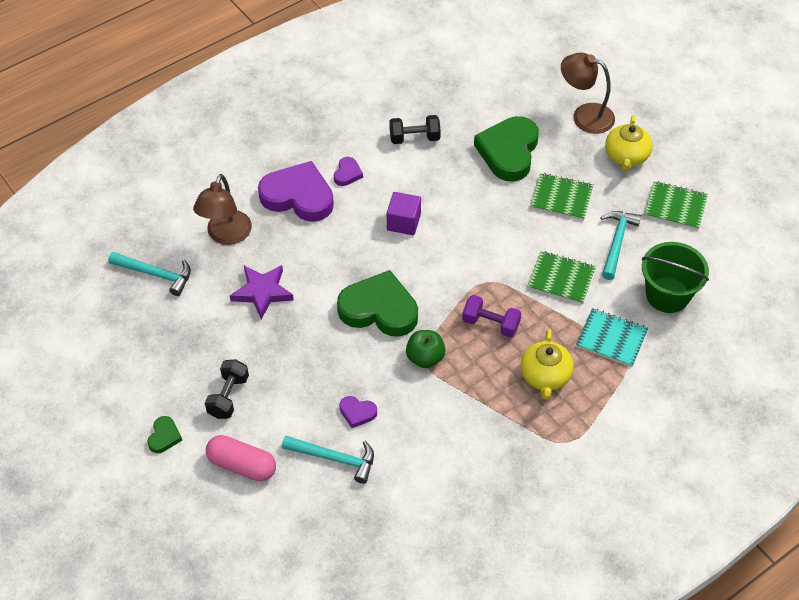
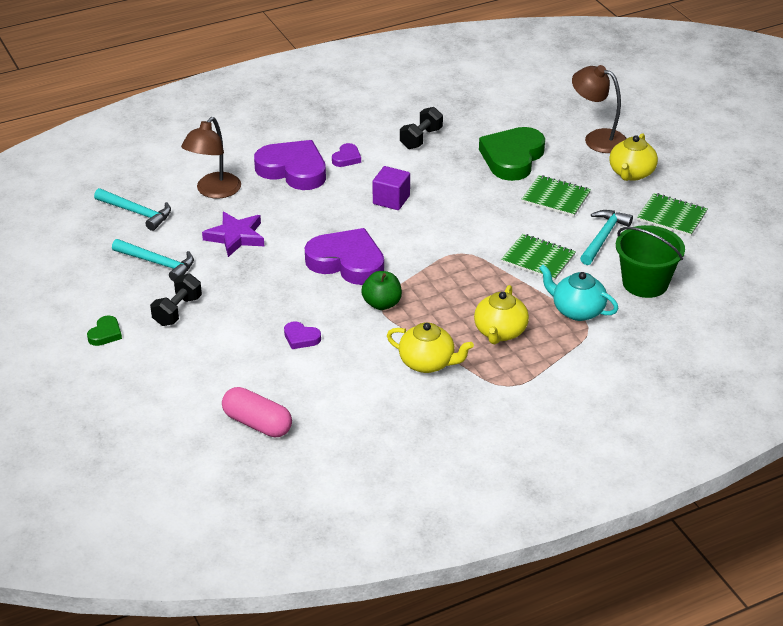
camera: 10 degrees right, 15 degrees down
pink capsule [206,435,276,482] -> pink capsule moved to [222,387,292,437]
turquoise hammer [282,436,374,484] -> turquoise hammer moved to [112,239,194,281]
green heart [337,270,418,337] -> purple heart [305,228,384,285]
black dumbbell [389,115,441,144] -> black dumbbell turned 60 degrees counterclockwise [400,107,443,149]
purple dumbbell [462,295,521,338] -> none
turquoise notebook [576,308,648,367] -> turquoise teapot [539,264,619,321]
none -> yellow teapot [387,322,474,373]

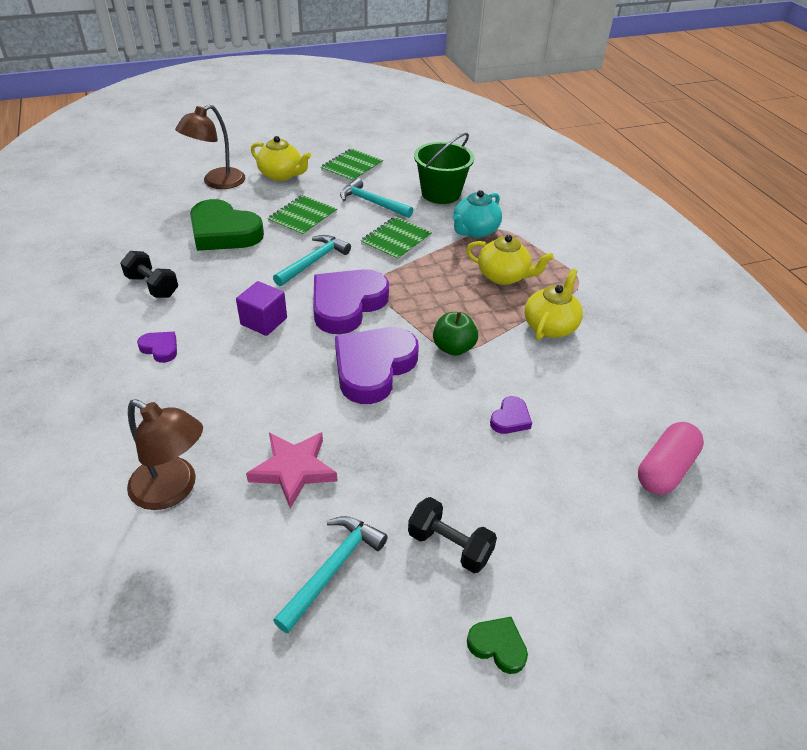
camera: 85 degrees left, 5 degrees up
turquoise hammer [94,188,171,231] -> turquoise hammer moved to [273,235,351,286]
purple star [202,212,264,257] -> pink star [246,432,337,509]
purple heart [254,140,326,190] -> purple heart moved to [313,269,389,334]

